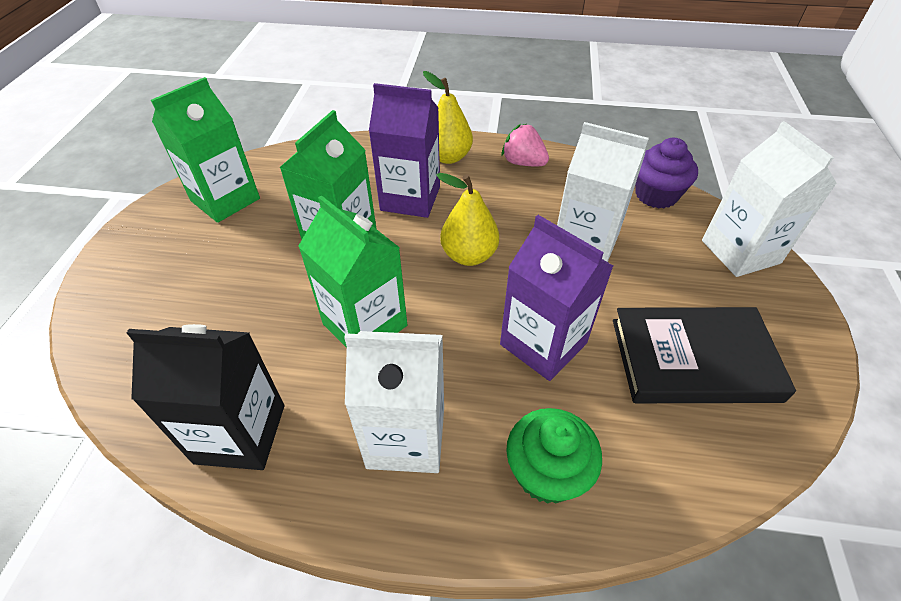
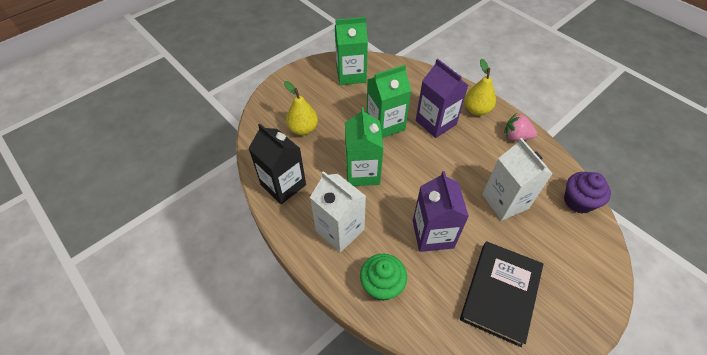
camera: 40 degrees right, 5 degrees up
yellow pear [436,173,499,266] -> yellow pear moved to [284,81,318,135]
pink strawberry [502,124,549,166] -> pink strawberry turned 60 degrees counterclockwise [504,114,537,141]
black book [613,307,796,403] -> black book turned 75 degrees clockwise [460,241,543,347]
white carton [702,121,837,277] -> none

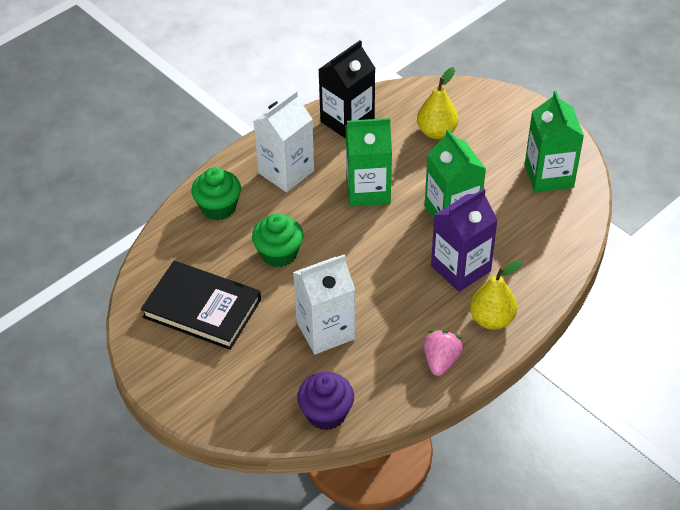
camera: 90 degrees right, 5 degrees down
purple carton [413,171,469,252] -> green cupcake [252,213,303,267]

